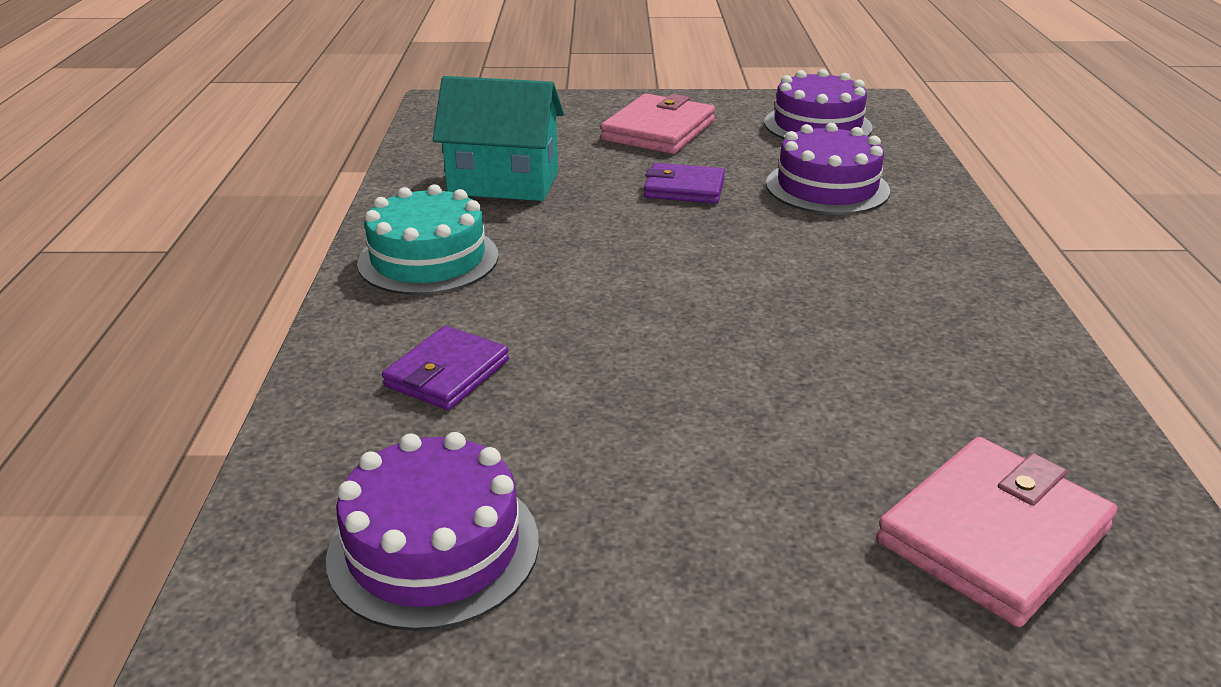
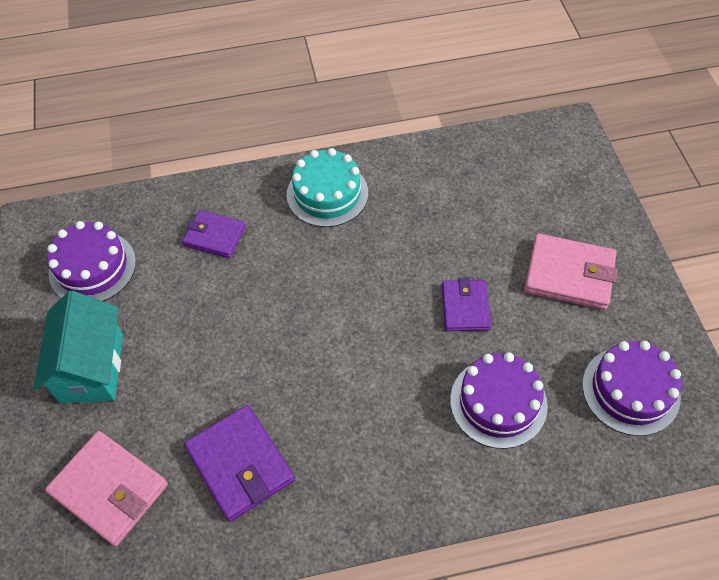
camera: 80 degrees right, 25 degrees up
turquoise house [433,76,564,201] -> turquoise house moved to [34,290,123,404]
none -> purple wallet [184,405,295,522]

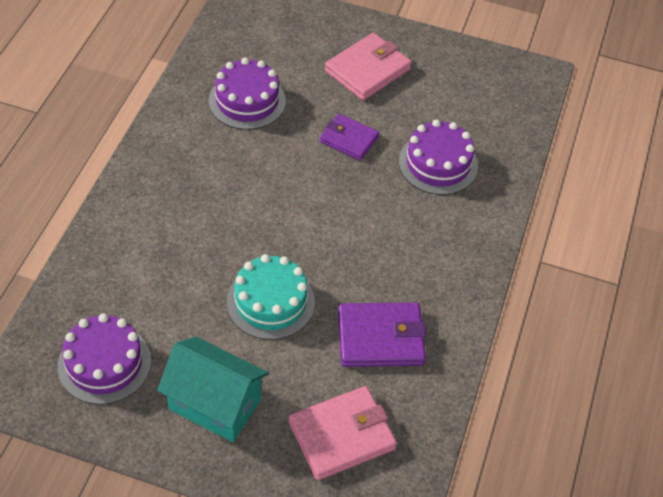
camera: 65 degrees left, 5 degrees down
purple wallet [182,210,246,258] -> none
turquoise cake [287,148,368,227] -> turquoise cake moved to [227,254,315,340]
purple cake [582,341,681,436] -> purple cake moved to [209,58,286,130]

